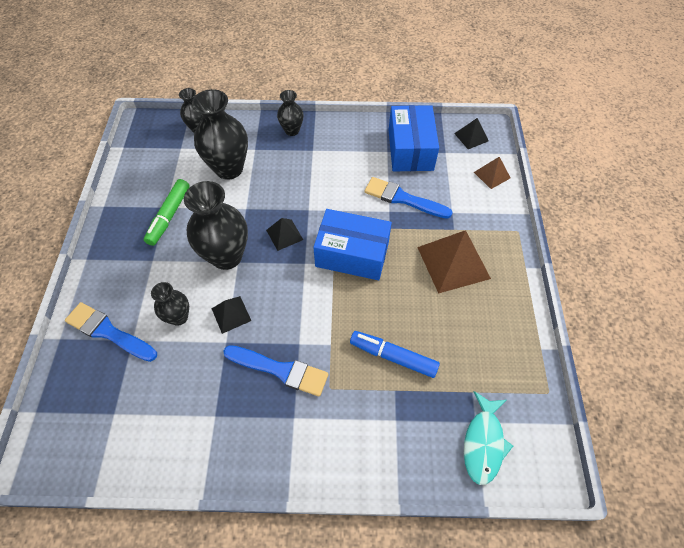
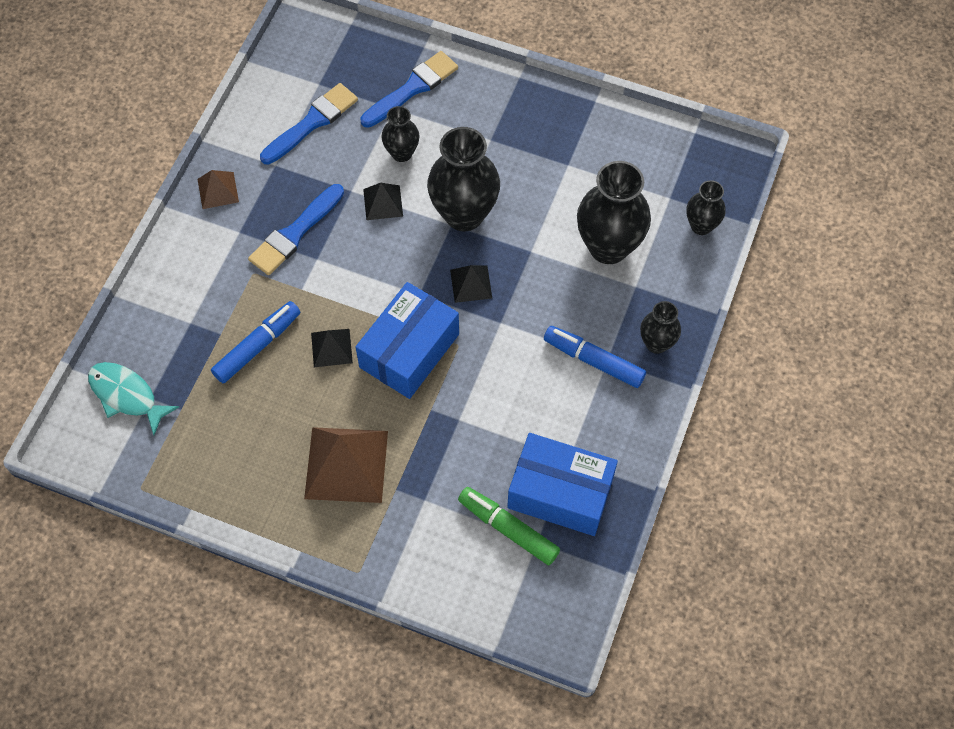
camera: 110 degrees right, 5 degrees up
green marker [144,179,190,246] -> green marker moved to [458,487,560,565]
blue brush [364,177,453,219] -> blue brush moved to [260,83,358,165]
black pyramid [454,118,489,149] -> black pyramid moved to [311,329,353,367]
brown pyramid [474,157,511,189] -> brown pyramid moved to [198,170,239,209]
none -> blue marker [544,326,646,388]

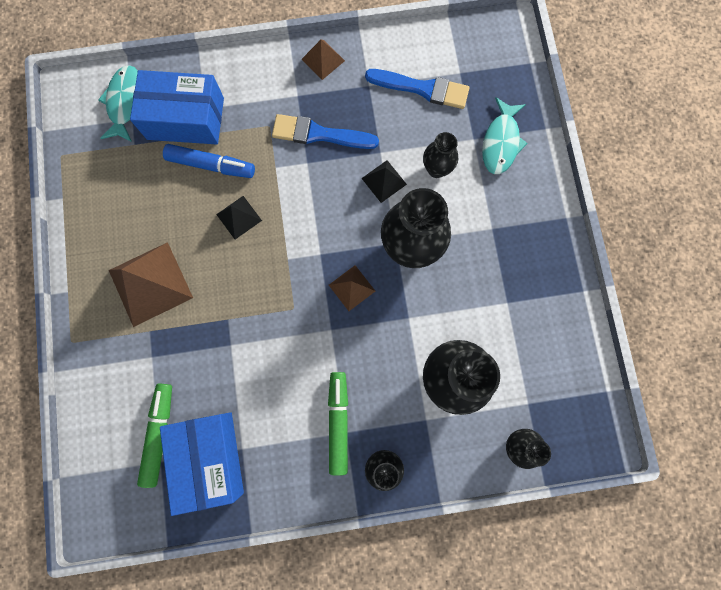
camera: 60 degrees right, 15 degrees up
blue box [356,282,459,399] -> blue box moved to [130,70,224,145]
blue brush [361,51,458,128] -> turquoise fish [482,97,528,174]
black pyramid [450,265,492,303] -> brown pyramid [329,265,375,311]
blue marker [544,326,646,388] -> green marker [328,372,348,476]

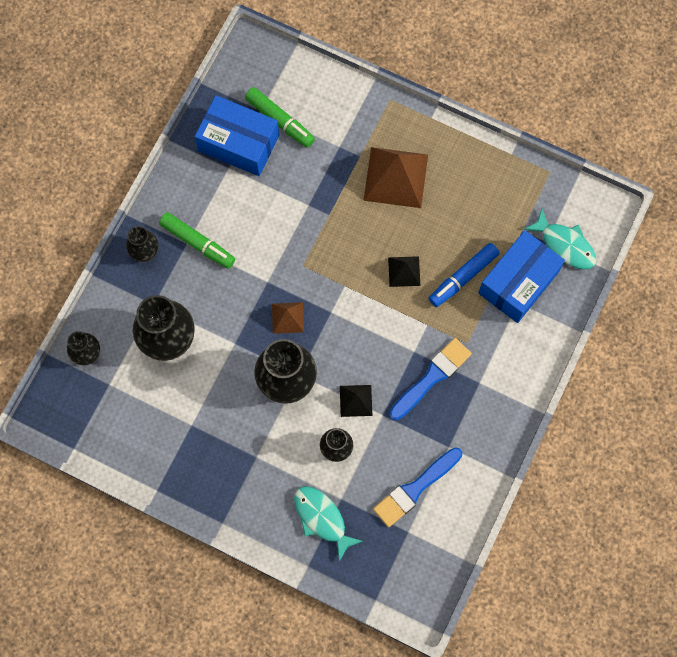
camera: 125 degrees right, 5 degrees down
brown pyramid [301,40,345,80] -> none

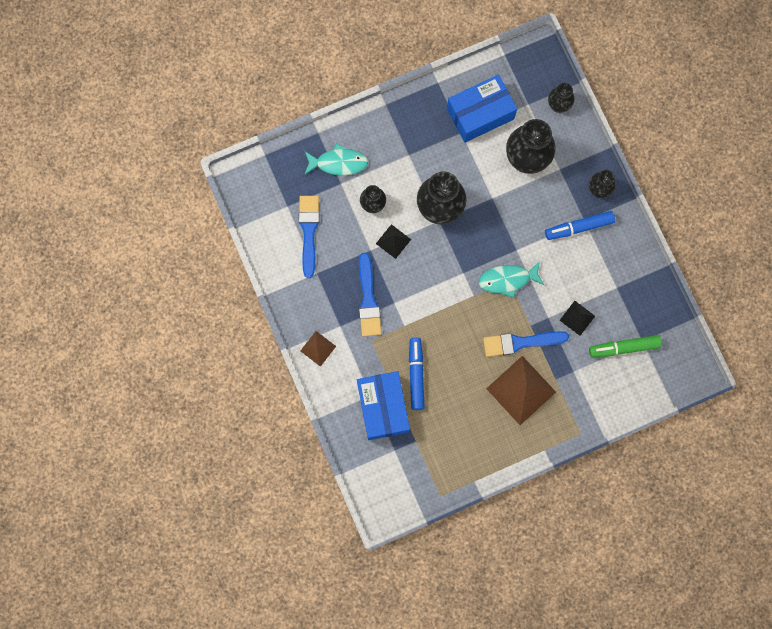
camera: 130 degrees right, 5 degrees up
green marker [159,212,235,269] -> blue marker [545,211,615,240]
blue box [195,95,279,176] -> blue box moved to [447,74,517,143]
brown pyramid [272,302,304,334] -> brown pyramid moved to [300,331,336,367]
black pyramid [388,256,421,287] -> black pyramid moved to [560,301,595,336]
turquoise fish [524,209,596,270] -> turquoise fish moved to [478,261,544,298]
none -> blue brush [483,331,569,357]

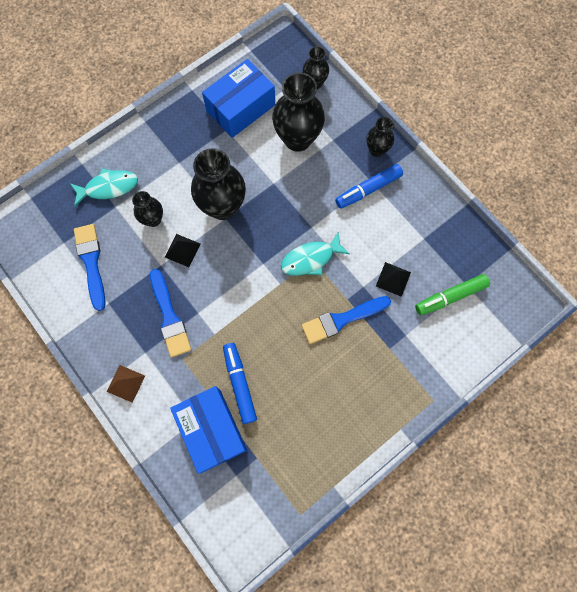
camera: 15 degrees left, 5 degrees down
brown pyramid [486,356,556,425] -> none

